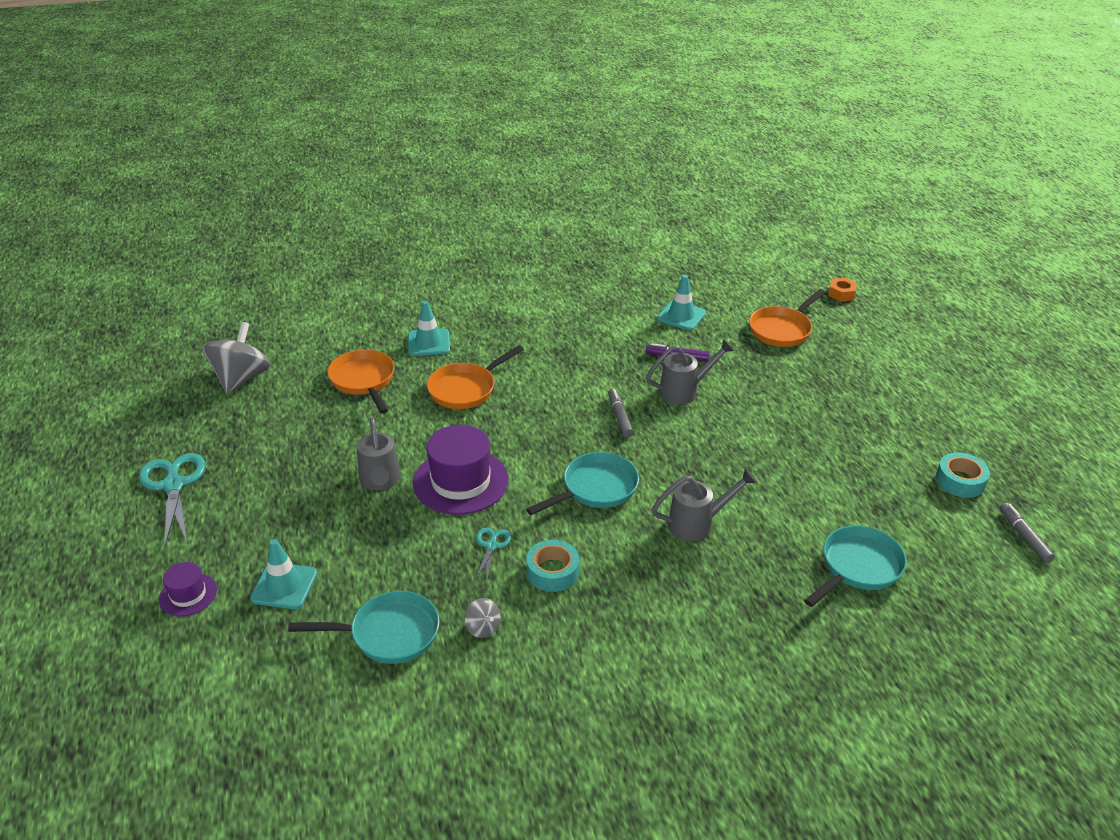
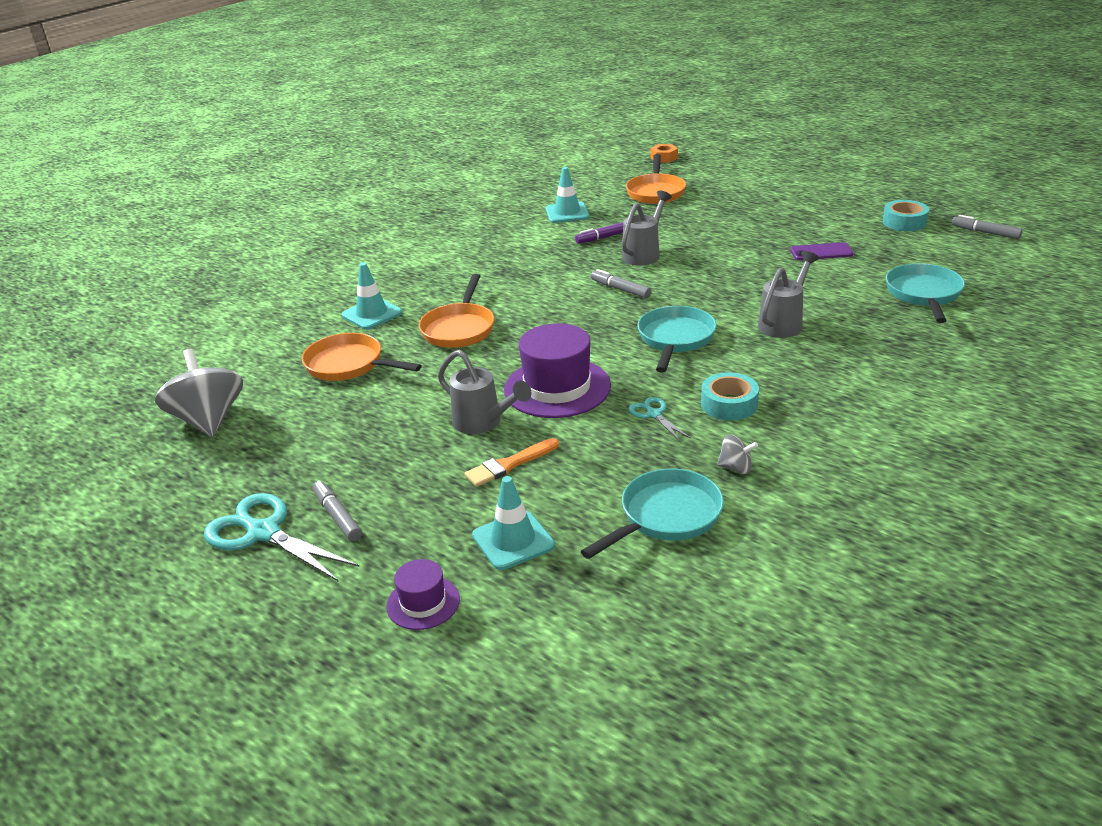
camera: 35 degrees left, 5 degrees down
none -> grey marker [312,481,362,541]
none -> orange brush [464,438,559,487]
none -> purple phone [790,242,853,260]

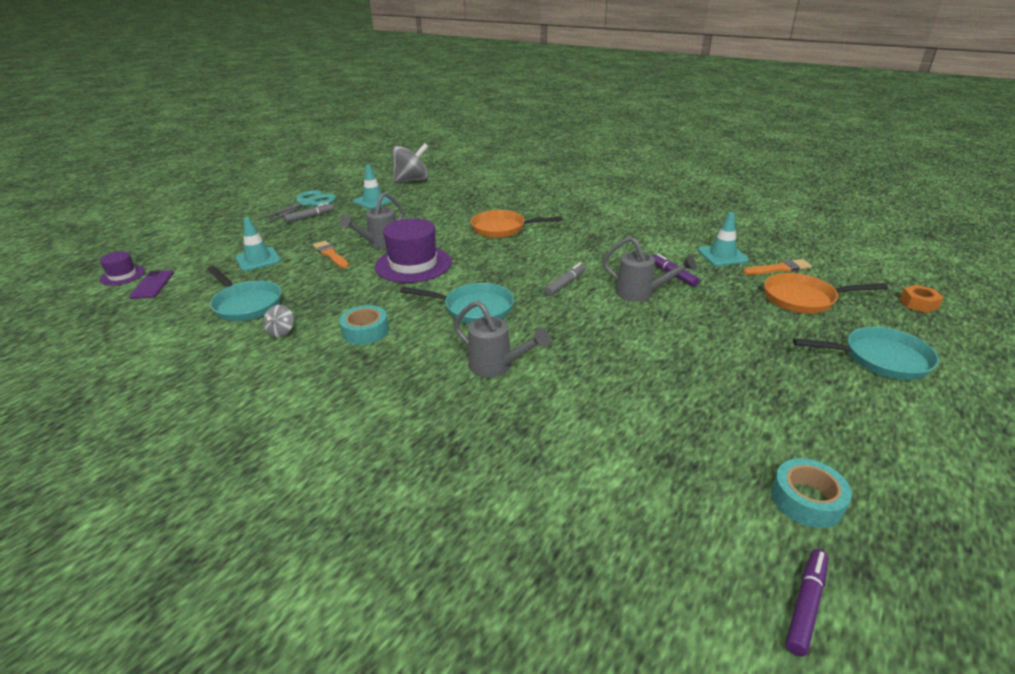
camera: 85 degrees right, 0 degrees up
orange pan [302,333,422,381] -> none
turquoise traffic cone [341,263,402,330] -> turquoise traffic cone moved to [353,164,392,209]
purple hat [386,559,460,630] -> purple hat moved to [99,251,145,286]
turquoise scissors [628,397,691,441] -> none
purple phone [790,242,853,260] -> purple phone moved to [129,270,174,299]
turquoise pan [886,263,965,323] -> turquoise pan moved to [793,327,939,380]
grey marker [952,215,1023,239] -> purple marker [785,549,829,657]
none -> orange brush [743,259,812,275]

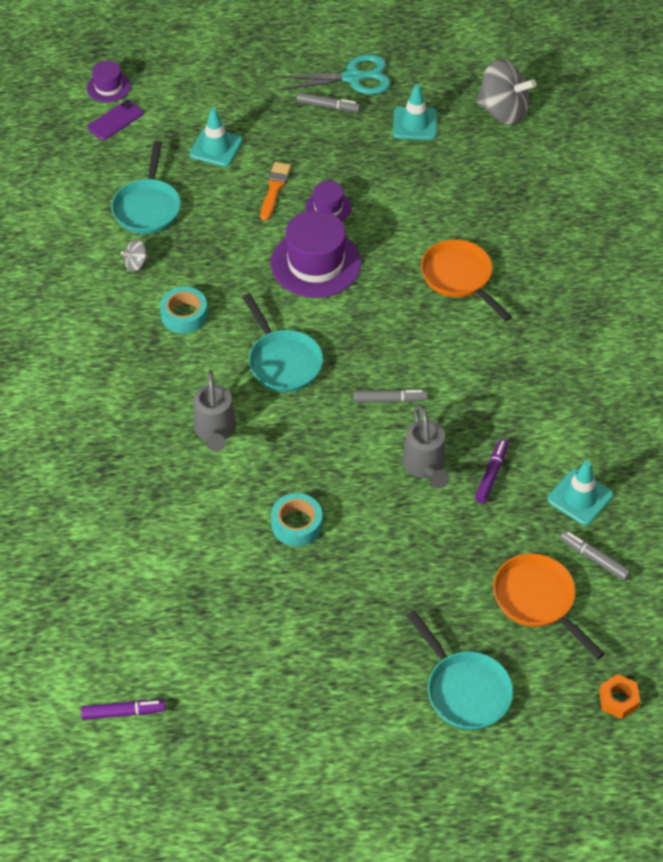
camera: 50 degrees right, 20 degrees up
grey watering can [340,192,404,249] -> purple hat [305,181,352,221]
orange brush [743,259,812,275] -> grey marker [560,530,631,581]
turquoise tape [771,458,852,528] -> turquoise tape moved to [271,493,322,546]

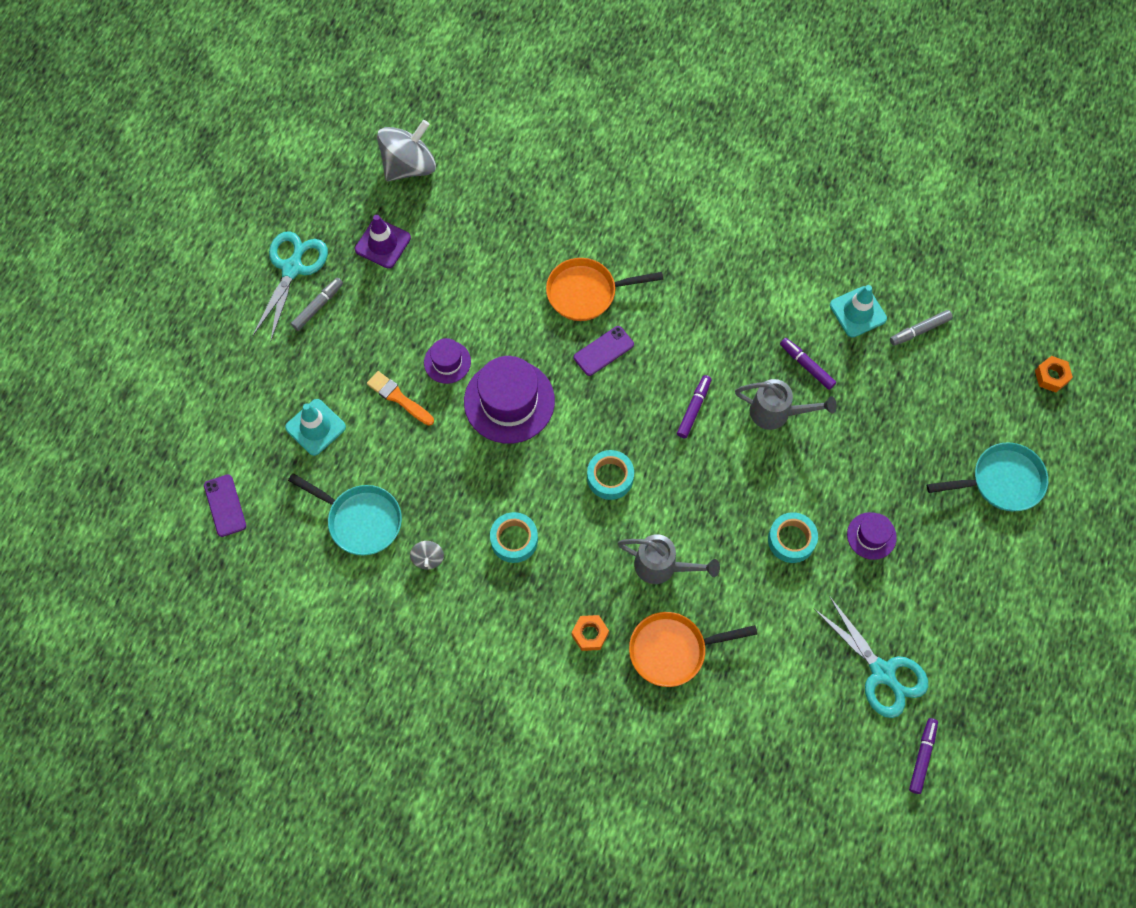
camera: 65 degrees left, 15 degrees up
purple hat [87,61,131,102] -> purple hat moved to [847,512,897,560]
turquoise pan [242,293,323,392] -> turquoise tape [587,450,634,500]
grey marker [354,389,427,403] -> purple marker [677,375,711,438]
turquoise traffic cone [393,84,437,140] -> purple traffic cone [355,215,411,268]
orange pan [493,553,605,659] -> orange pan moved to [629,612,757,687]
none -> orange nut [572,615,609,651]
none -> purple phone [574,326,634,376]
none -> turquoise scissors [814,596,928,718]

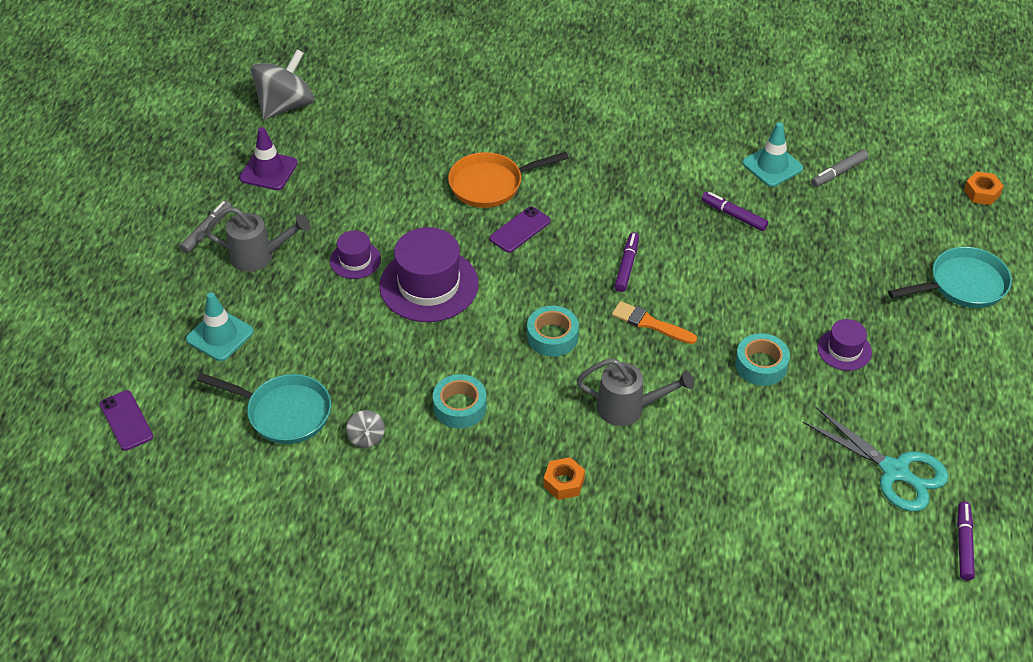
camera: 10 degrees left, 20 degrees down
turquoise scissors [253,231,328,342] -> none
orange brush [367,371,434,426] -> orange brush moved to [612,301,697,344]
orange pan [629,612,757,687] -> none
grey watering can [735,379,837,430] -> grey watering can moved to [205,207,310,272]

